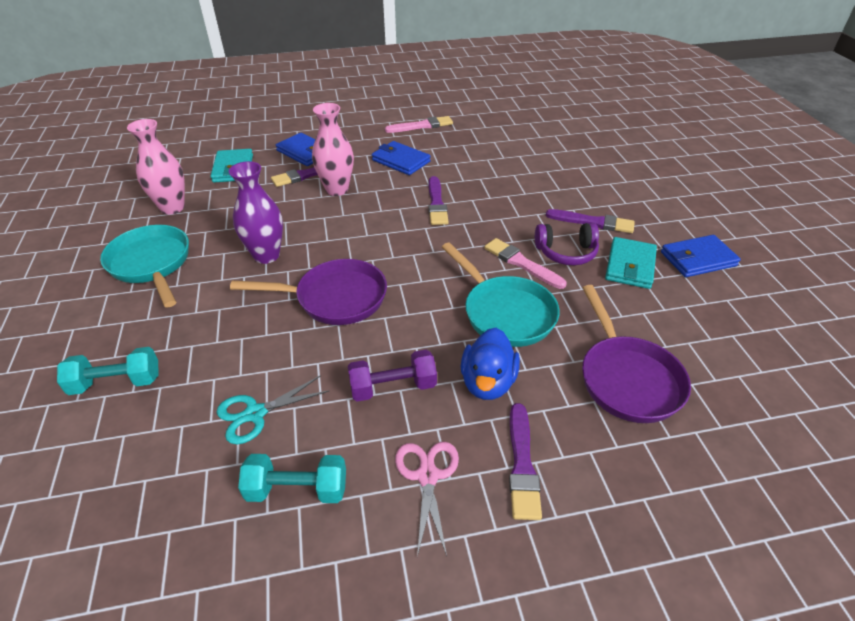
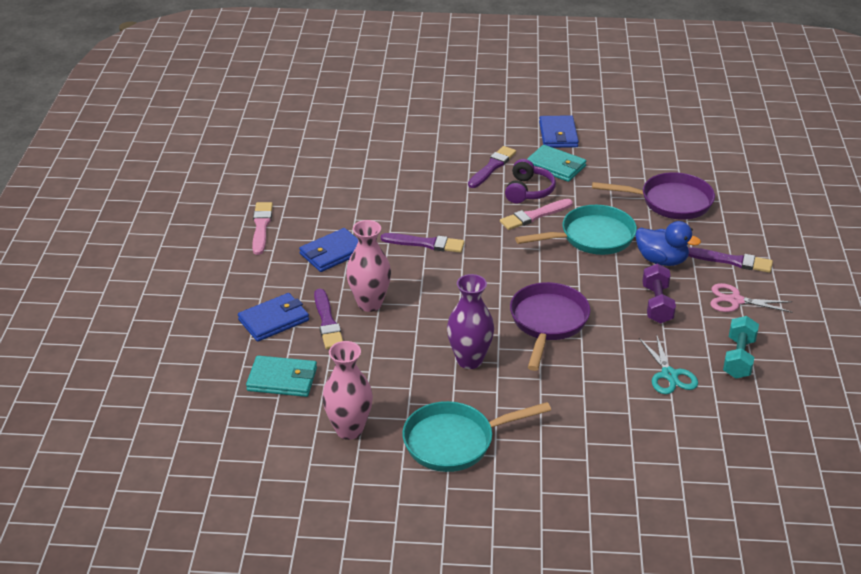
camera: 75 degrees left, 5 degrees down
turquoise dumbbell [57,347,159,395] -> none

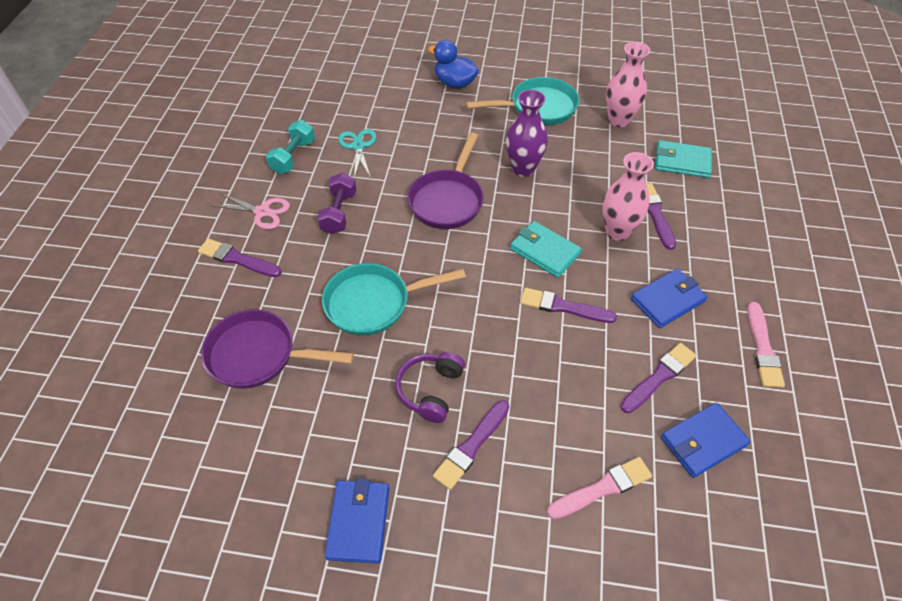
camera: 175 degrees left, 15 degrees up
blue wallet [238,293,309,342] -> blue wallet moved to [661,403,751,478]
pink brush [500,199,573,230] -> pink brush moved to [547,457,652,519]
turquoise wallet [527,145,586,182] -> turquoise wallet moved to [510,221,582,278]
blue duck [635,221,701,266] -> blue duck moved to [428,40,479,88]
none -> purple brush [621,343,696,413]

